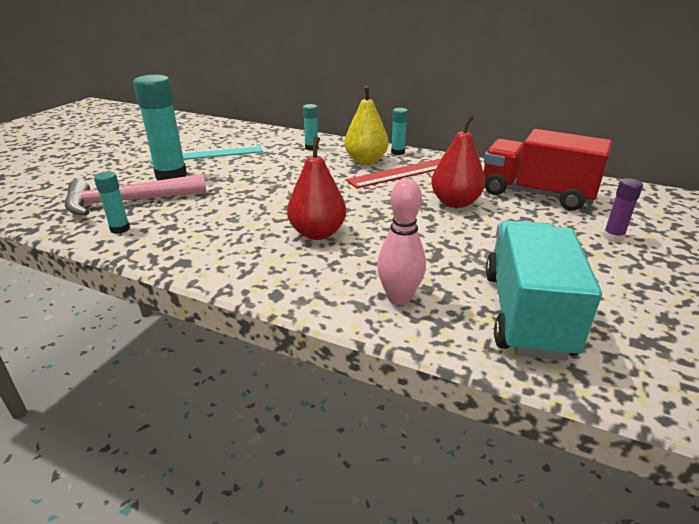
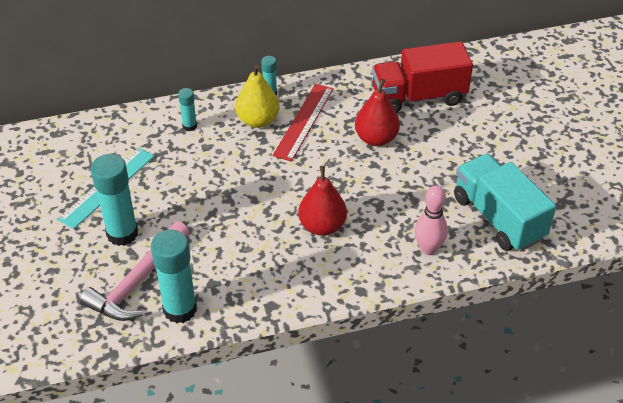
camera: 40 degrees left, 15 degrees up
turquoise glue stick [94,171,130,234] -> turquoise glue stick [151,230,197,323], size x1.98
purple glue stick [603,178,643,242] -> none

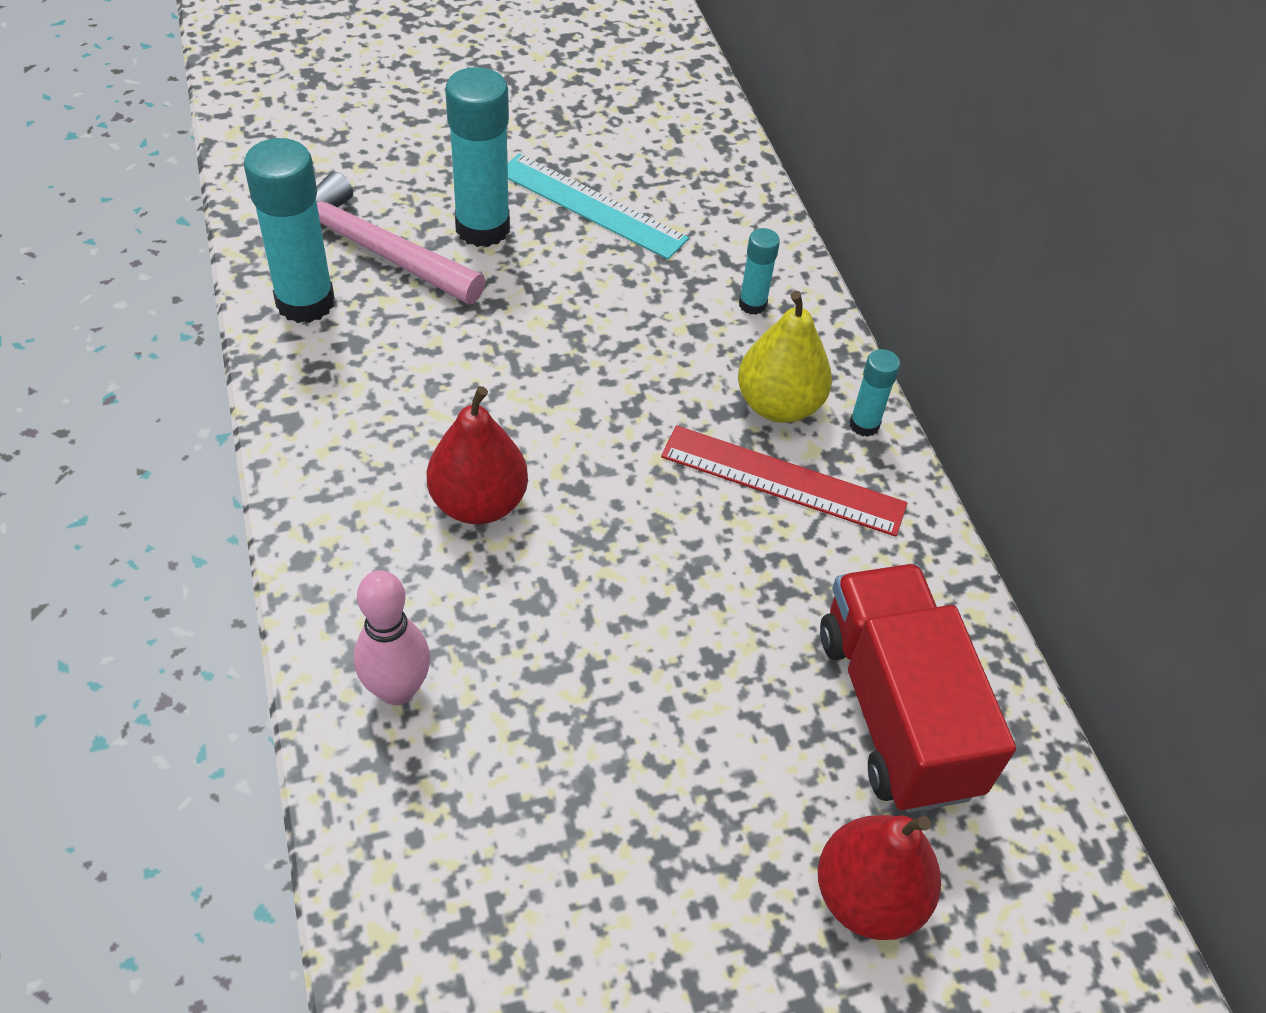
camera: 85 degrees right, 5 degrees up
red pear [355,79,400,146] -> red pear moved to [818,815,941,940]
turquoise truck [454,154,556,252] -> none

